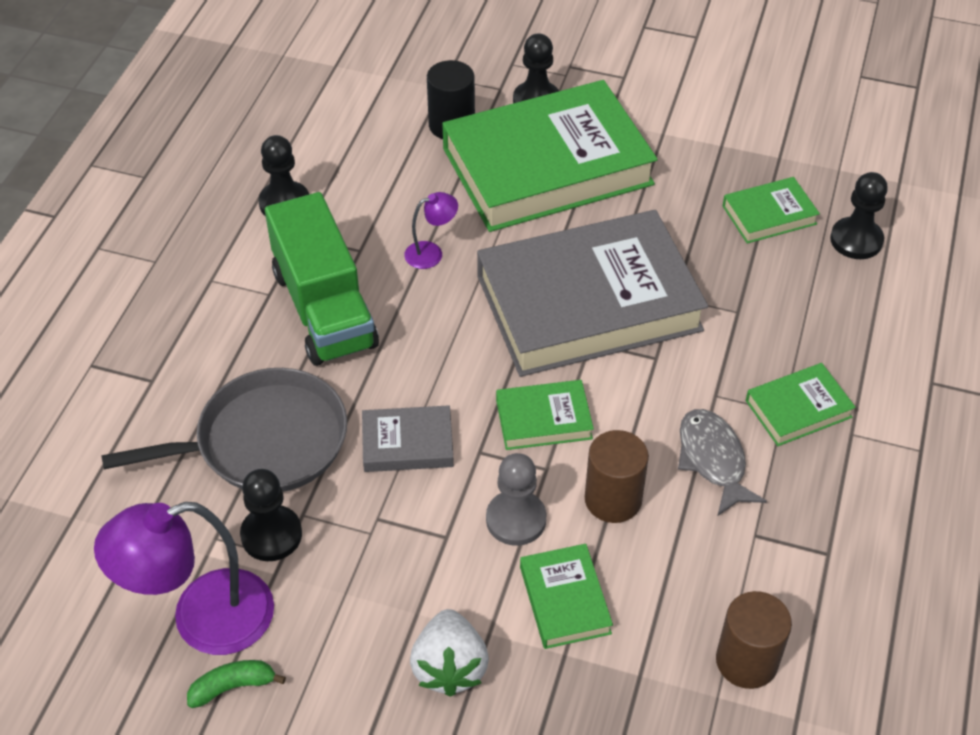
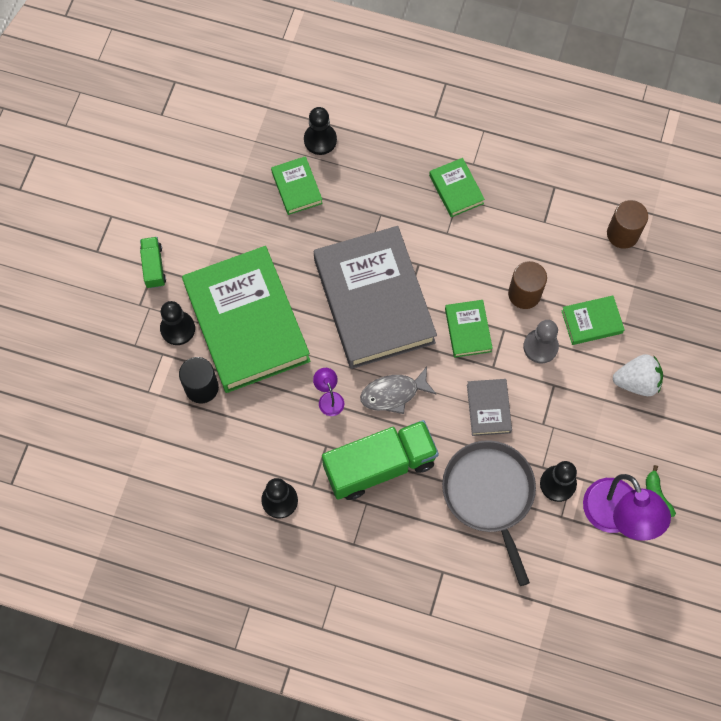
camera: 90 degrees left, 20 degrees up
grey fish [678,409,767,515] -> grey fish moved to [360,367,437,414]
none -> green truck [140,237,166,289]

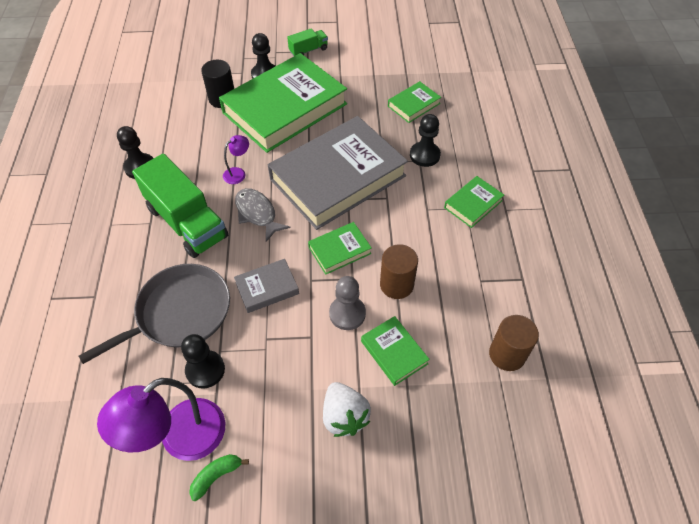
camera: 70 degrees right, 15 degrees down
black pawn [304,107,337,155] -> black pawn moved to [410,114,441,167]

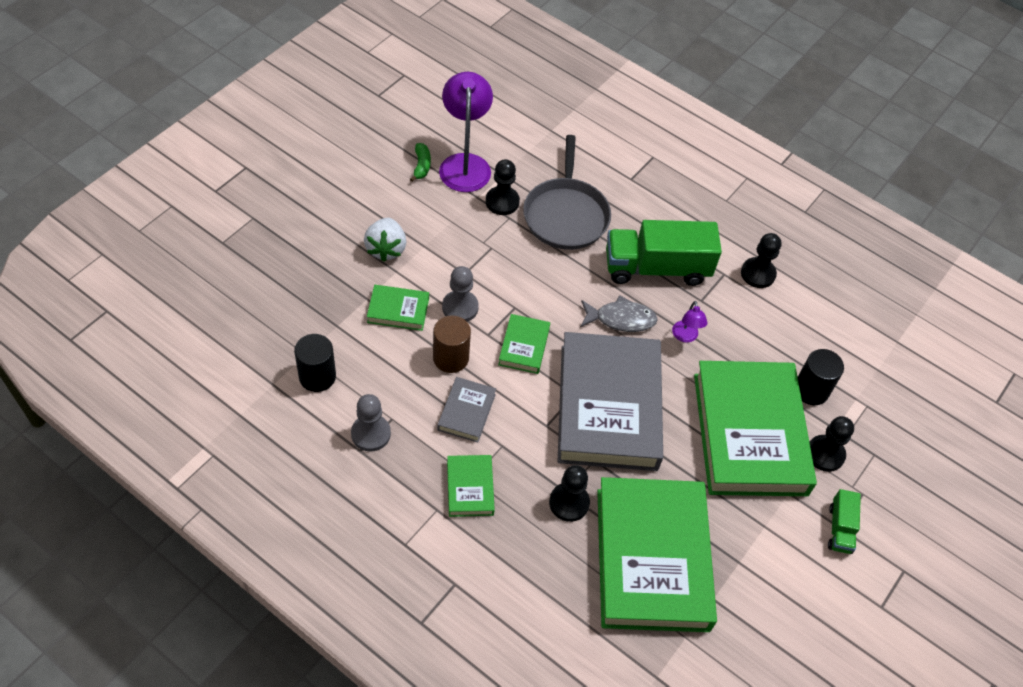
camera: 125 degrees right, 0 degrees up
grey book [234,259,299,313] -> grey book moved to [437,377,496,443]
white strawberry [323,382,371,437] -> white strawberry turned 105 degrees counterclockwise [364,218,406,262]
green book [388,81,441,123] -> green book [597,477,717,632], size x2.34
brown cylinder [489,315,539,371] -> black cylinder [294,334,336,392]
none -> grey pawn [351,394,391,452]

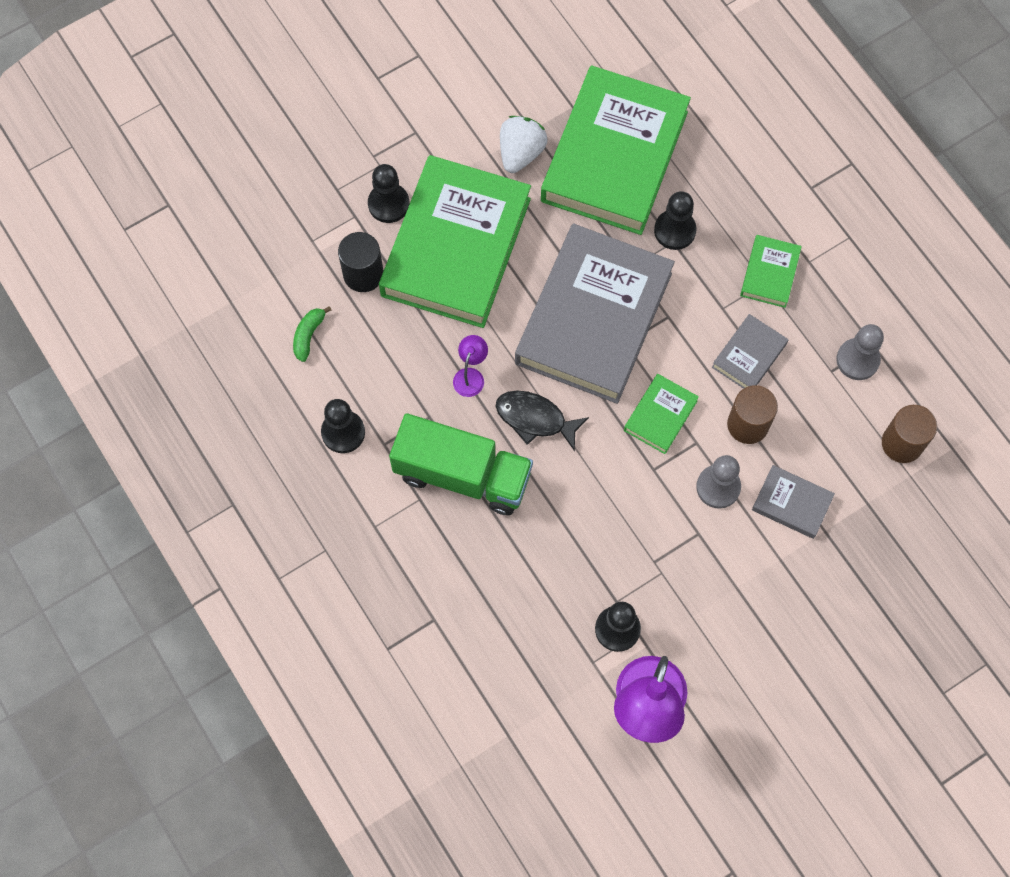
camera: 155 degrees left, 15 degrees up
black cylinder [294,334,336,392] -> brown cylinder [882,405,937,463]
white strawberry [364,218,406,262] -> white strawberry moved to [500,116,547,173]
green book [367,285,429,331] -> grey book [752,465,835,539]
green banana [410,143,431,182] -> green banana moved to [293,306,331,362]
grey pan [523,135,611,250] -> none
grey fish [581,295,658,332] -> black fish [496,390,589,451]
green truck [828,489,861,554] -> none

